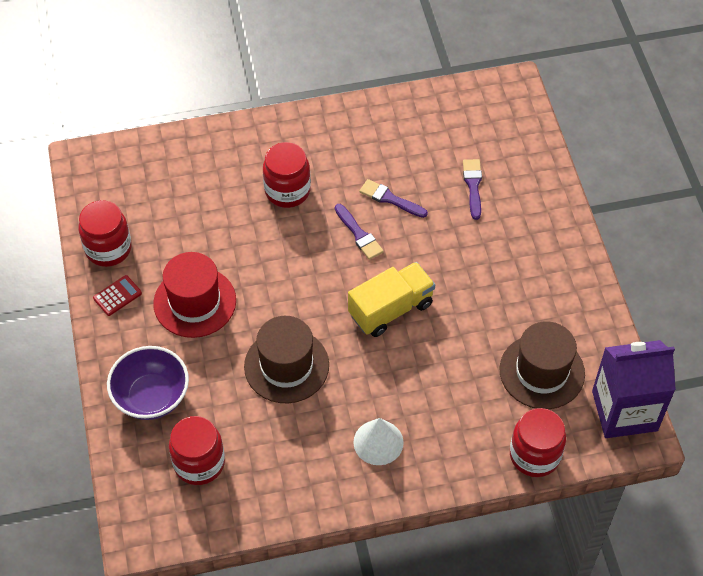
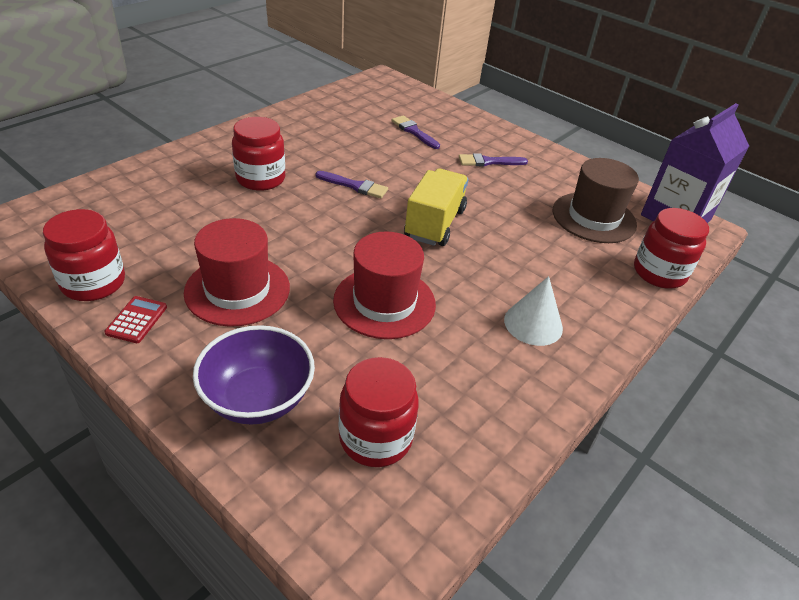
camera: 40 degrees left, 15 degrees down
brown hat [244,316,329,403] -> red hat [333,231,436,339]
purple brush [359,179,428,218] -> purple brush moved to [459,153,528,166]

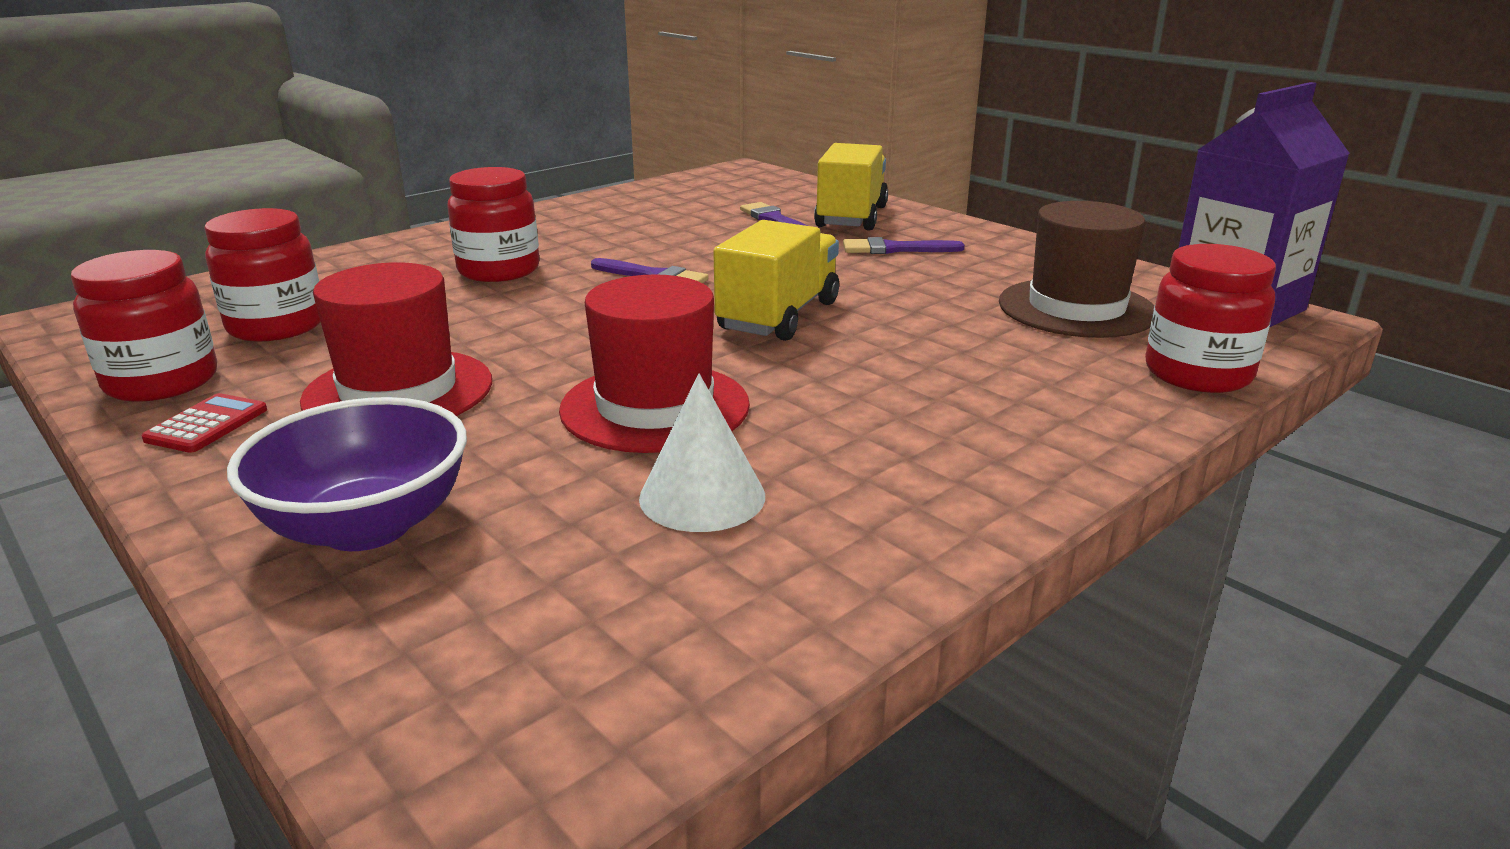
camera: 10 degrees right, 15 degrees down
red jar [339,357,419,467] -> red jar moved to [204,208,321,342]
white cone [504,276,563,346] -> white cone moved to [639,374,765,532]
none -> yellow truck [814,143,888,230]

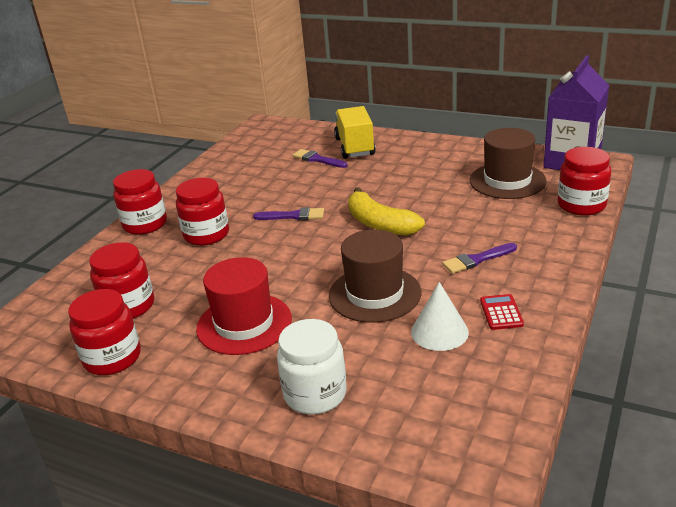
camera: 20 degrees left, 5 degrees up
red calculator [141,393,267,453] -> red calculator moved to [480,294,524,330]
purple bowl [227,397,467,551] -> white jar [277,319,347,414]
red hat [559,274,750,453] -> brown hat [329,229,421,323]
yellow truck [713,220,839,341] -> yellow banana [348,187,425,236]
purple brush [843,237,965,254] -> purple brush moved to [442,243,517,274]
none -> red jar [113,169,167,235]

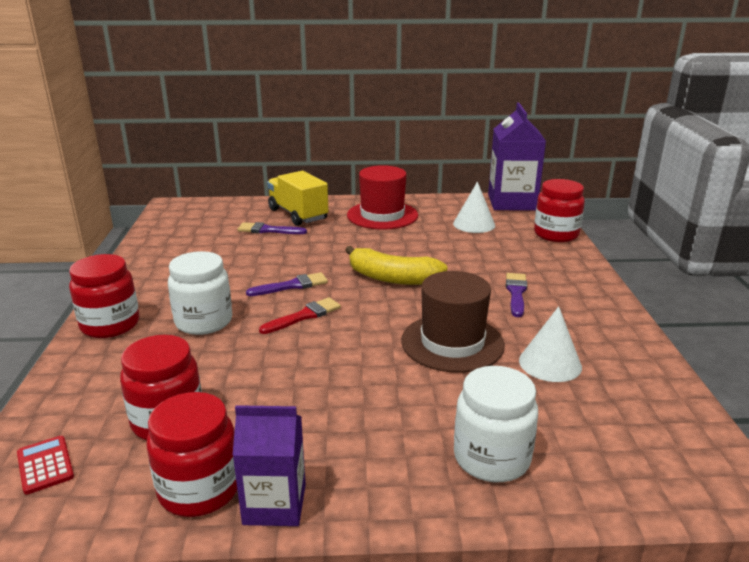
camera: 30 degrees left, 5 degrees down
red jar [176,178,229,246] -> white jar [168,251,232,335]
red hat [196,257,292,355] -> red hat moved to [347,165,418,230]
purple brush [442,243,517,274] -> purple brush turned 150 degrees clockwise [506,273,527,317]
brown hat [469,128,547,199] -> white cone [453,182,495,233]
red calculator [480,294,524,330] -> red calculator moved to [17,436,74,494]
none -> purple carton [233,405,306,526]
none -> red brush [259,297,341,334]

